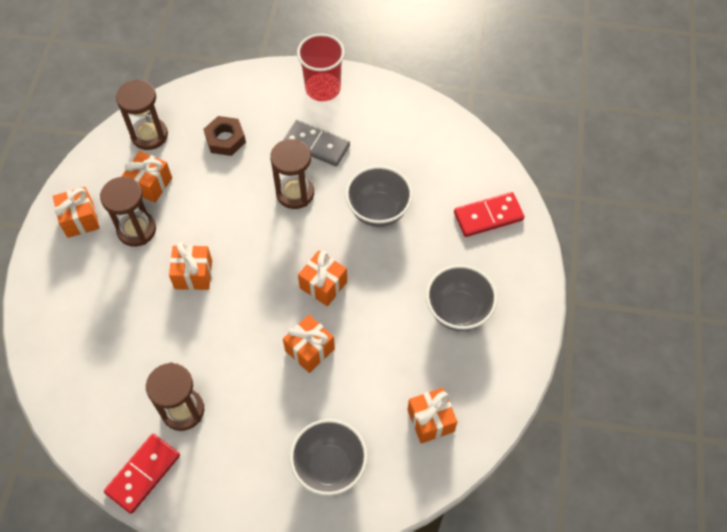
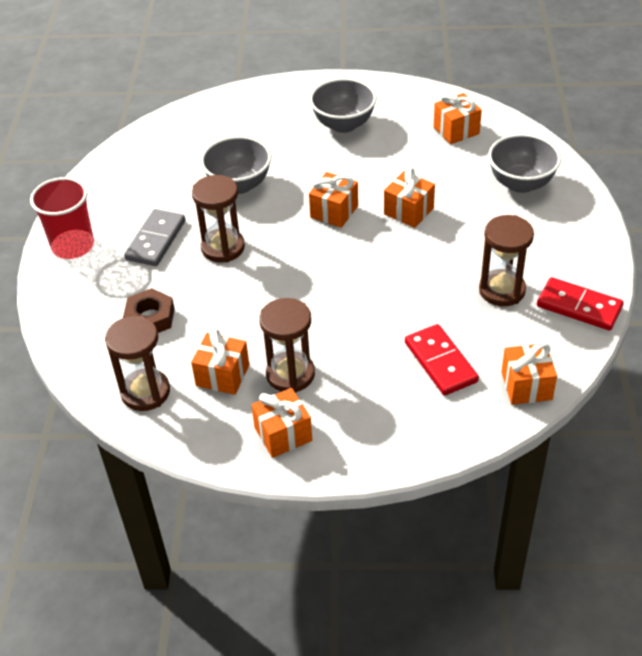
camera: 95 degrees left, 15 degrees down
orange gift [169,242,212,290] -> orange gift moved to [501,342,557,405]
red domino [454,192,524,237] -> red domino moved to [405,324,479,395]

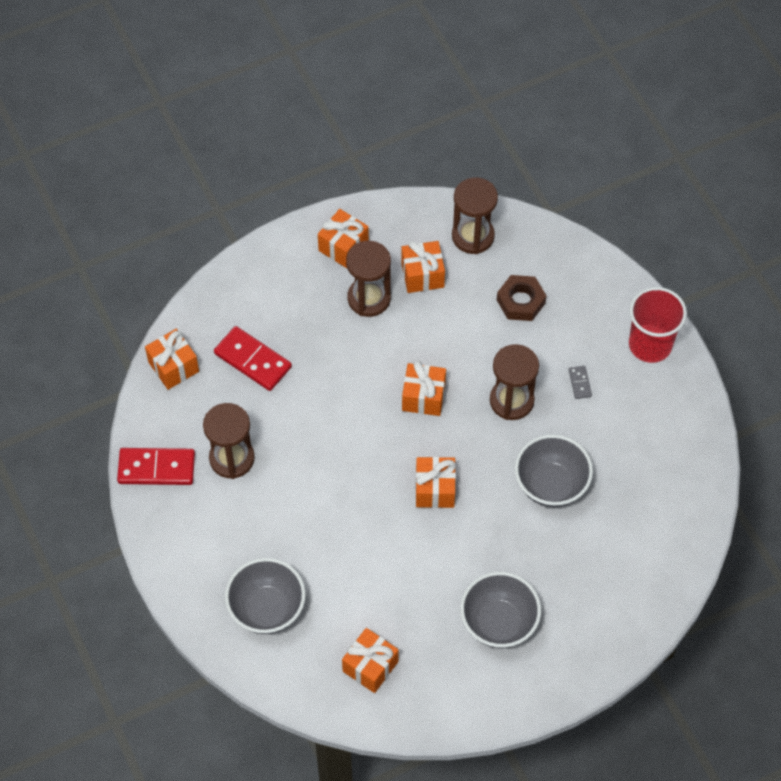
camera: 150 degrees right, 15 degrees up
grey domino [124,209,185,266] -> grey domino [569,366,592,399], size x0.47
orange gift [384,168,435,228] -> orange gift moved to [402,361,446,416]

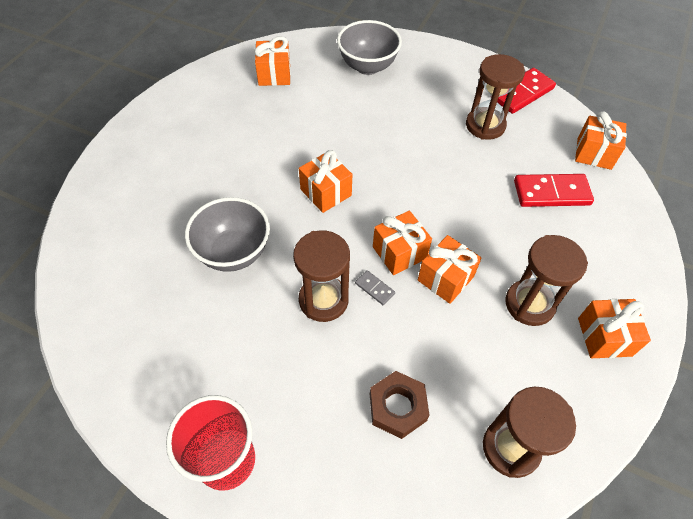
camera: 140 degrees right, 5 degrees down
orange gift [401,241,445,293] -> orange gift moved to [418,235,482,304]
grey bowl [460,572,541,648] -> none
grey domino [569,366,592,399] -> grey domino moved to [355,270,395,305]

